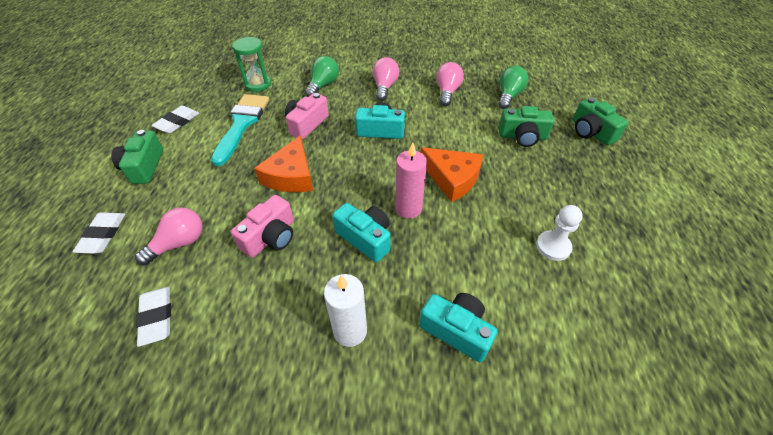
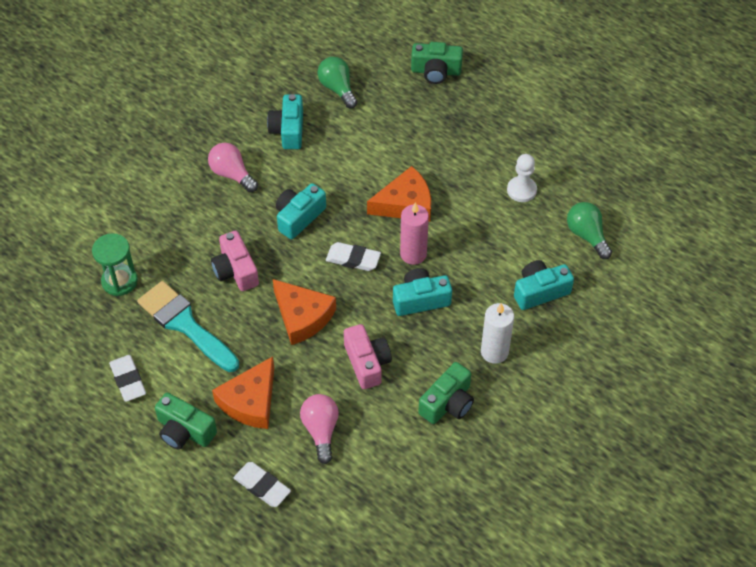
camera: 55 degrees left, 5 degrees up
white eraser [136,287,171,347] -> white eraser moved to [326,242,381,271]
green light bulb [305,56,339,97] -> green light bulb moved to [567,202,612,259]
pink light bulb [436,62,464,106] -> turquoise camera [267,94,303,149]
green camera [499,106,554,147] -> green camera moved to [418,362,474,424]
none -> orange cheese [212,356,274,429]

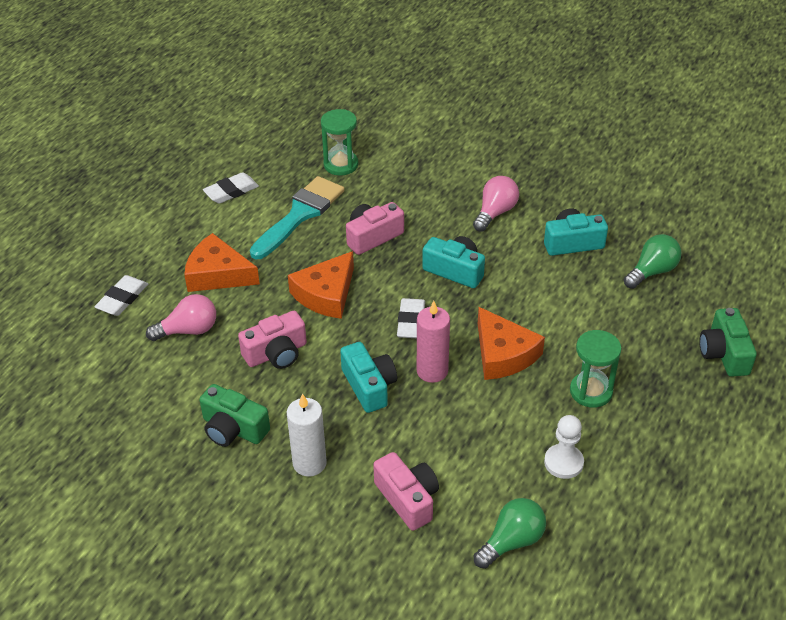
camera: 80 degrees right, 10 degrees down
green camera [155,393,217,449] -> none
turquoise camera [514,260,574,310] -> pink camera [373,452,439,531]
none -> green hourglass [570,330,622,408]

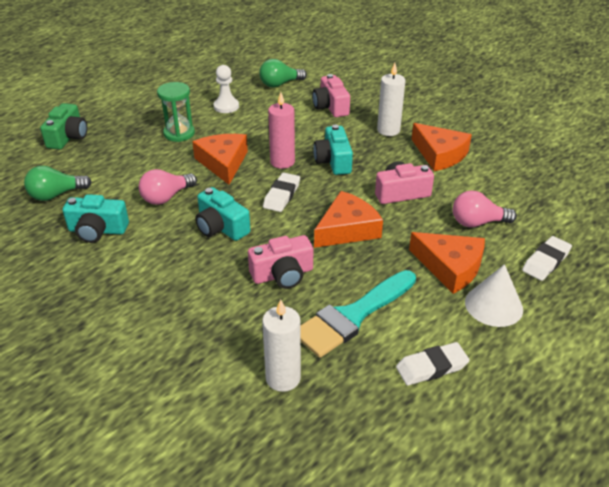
camera: 165 degrees left, 5 degrees down
green camera [200,384,270,447] -> orange cheese [411,123,472,171]
green hourglass [321,109,358,176] -> white candle [262,299,301,392]
pink light bulb [473,176,519,232] -> pink light bulb moved to [139,169,197,205]
none -> white cone [465,264,523,327]

